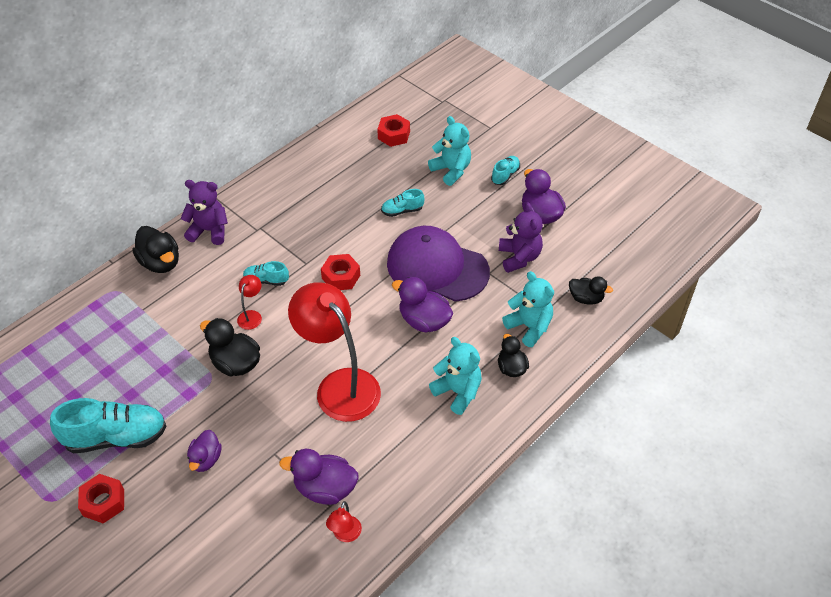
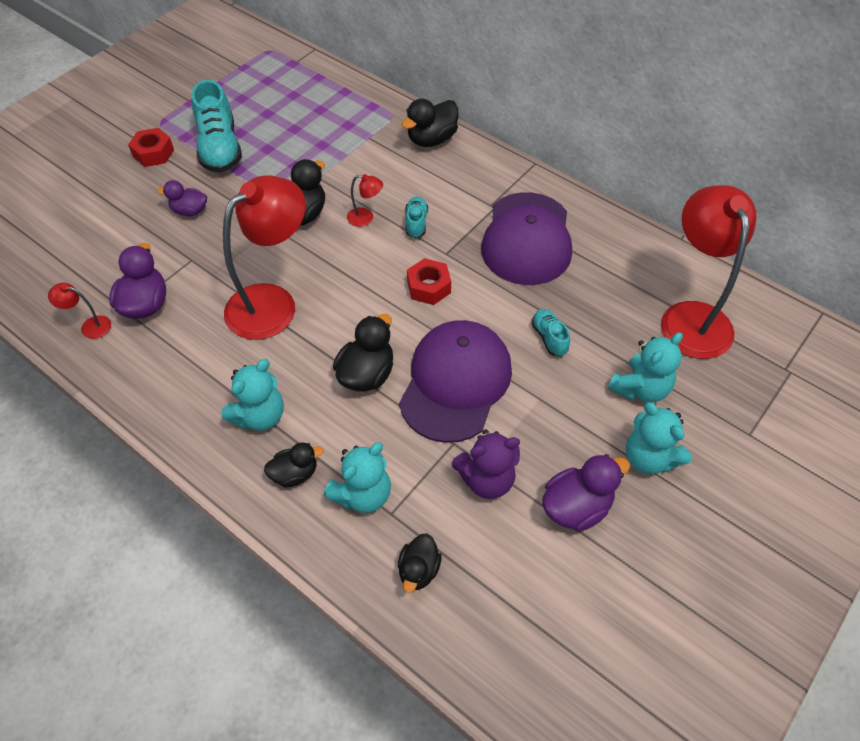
camera: 85 degrees right, 5 degrees up
purple teddy bear [180,180,228,245] -> none
red nut [377,114,410,147] -> red lamp [661,185,757,359]
purple duck [392,277,453,332] -> black duck [333,314,393,392]
turquoise shoe [491,156,520,185] -> turquoise teddy bear [626,402,692,474]
none -> purple cap [481,192,572,285]

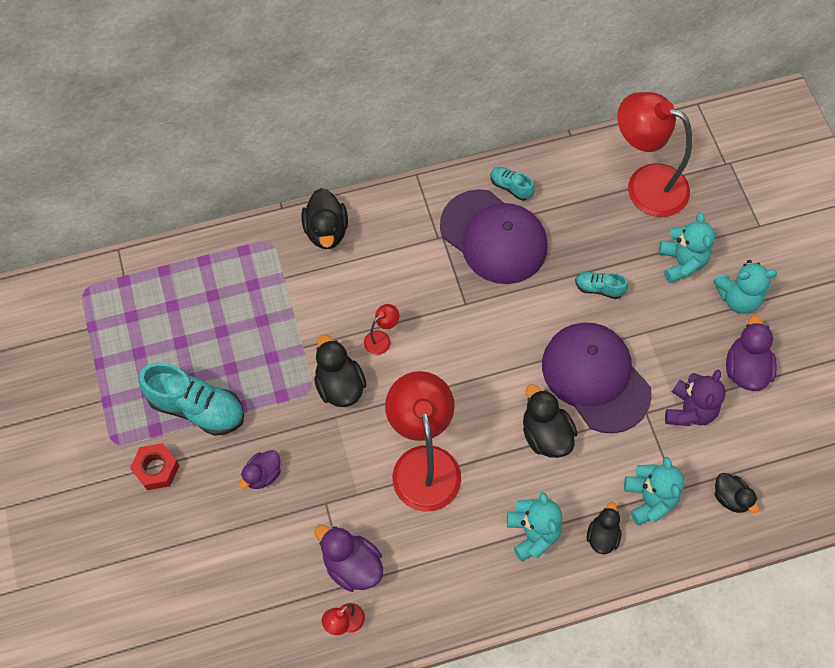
camera: 55 degrees left, 10 degrees up
turquoise shoe [406,196,428,238] -> turquoise shoe moved to [491,167,535,200]
red nut [407,258,451,305] -> none

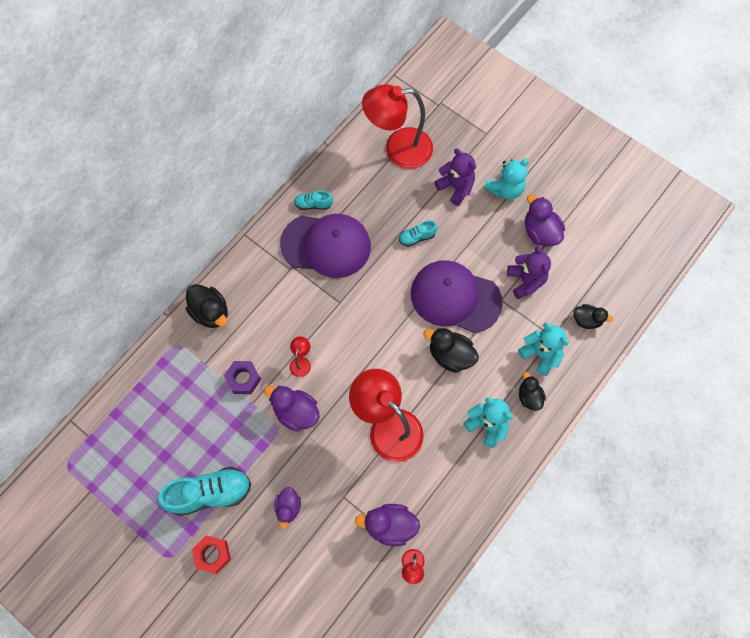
camera: 35 degrees left, 5 degrees up
black duck [314,334,367,407] -> purple duck [264,385,320,432]
turquoise teddy bear [659,212,715,283] -> purple teddy bear [435,148,476,206]
none -> purple nut [224,361,261,394]

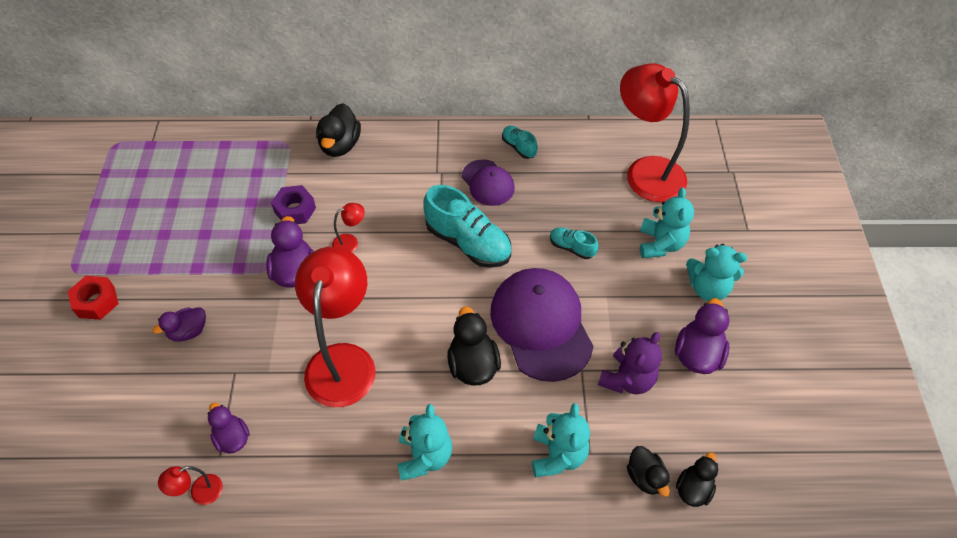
camera: 50 degrees right, 15 degrees down
turquoise shoe [158,467,251,516] -> turquoise shoe moved to [423,185,511,268]
purple cap [280,214,371,278] -> purple cap [462,159,515,206], size x0.55
purple duck [355,504,420,546] -> purple duck [208,402,250,454], size x0.65
purple teddy bear [435,148,476,206] -> turquoise teddy bear [640,187,694,258]
black duck [519,372,546,411] -> black duck moved to [676,452,718,507]

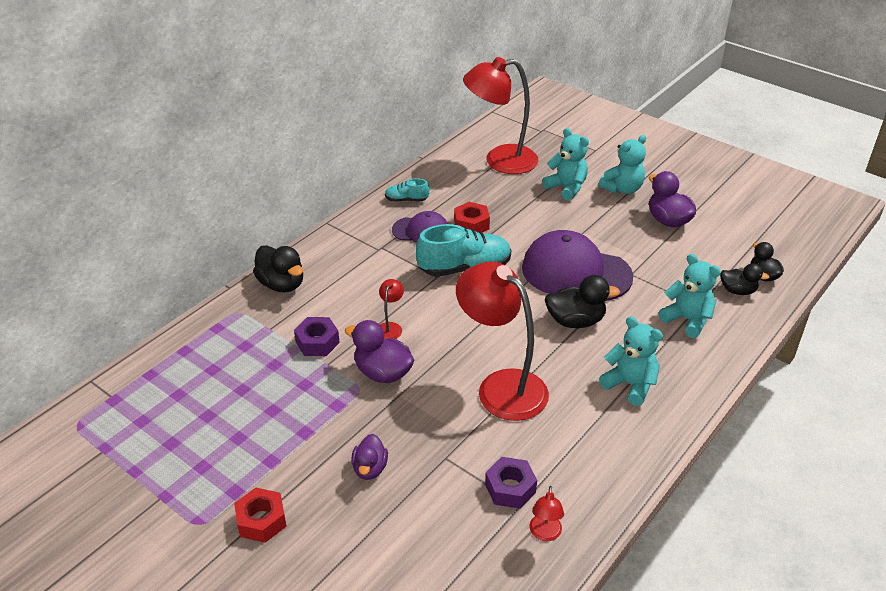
camera: 50 degrees left, 15 degrees down
purple duck [208,402,250,454] -> purple nut [485,457,537,509]
black duck [447,306,501,386] -> black duck turned 150 degrees clockwise [545,275,620,328]
turquoise shoe [550,227,599,259] -> none
purple teddy bear [598,332,662,394] -> none
none -> red nut [454,202,490,233]

